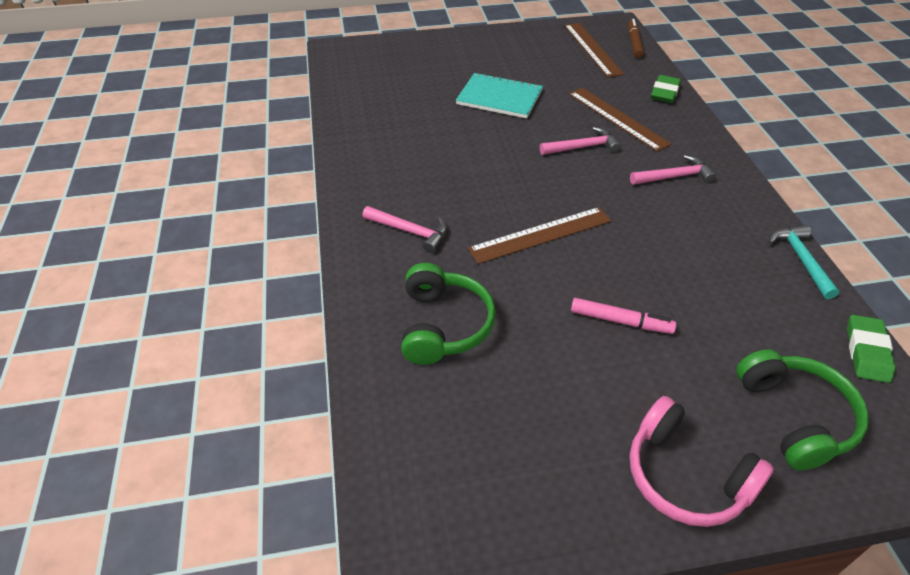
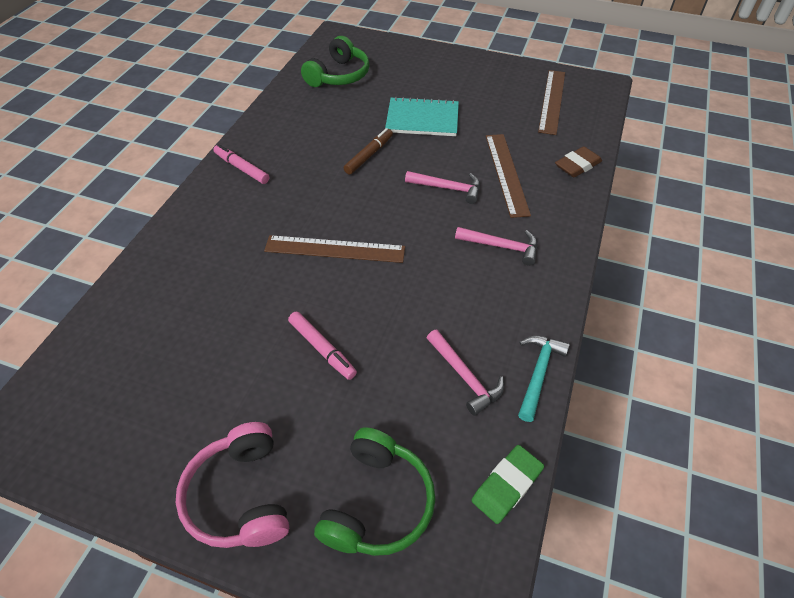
camera: 30 degrees right, 5 degrees up
pink hammer [362,206,447,253] -> pink hammer moved to [427,330,504,416]
green headphones [401,263,496,365] -> green headphones moved to [301,36,370,87]
turquoise notebook [456,72,543,118] -> turquoise notebook turned 45 degrees counterclockwise [385,97,459,136]
brown marker [628,19,644,58] -> brown marker moved to [344,128,393,175]
green eraser [651,75,681,103] -> brown eraser [555,146,602,177]
none -> pink marker [213,144,269,184]

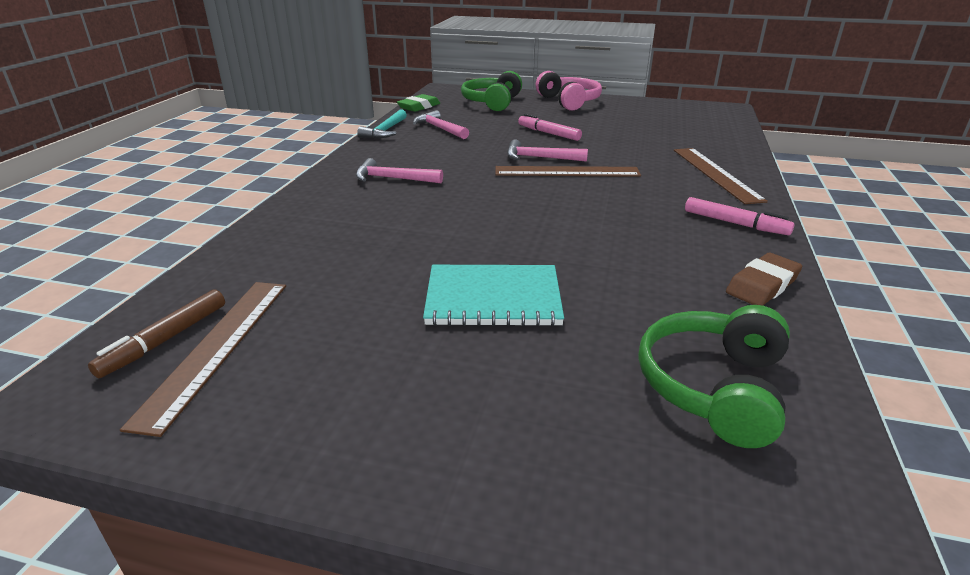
camera: 175 degrees right, 20 degrees down
brown marker [344,128,393,175] -> brown marker moved to [88,290,225,378]
pink hammer [405,171,480,204] -> pink hammer moved to [507,139,588,162]
brown ruler [486,134,531,218] -> brown ruler moved to [674,148,768,204]
brown eraser [555,146,602,177] -> brown eraser moved to [726,253,802,305]

